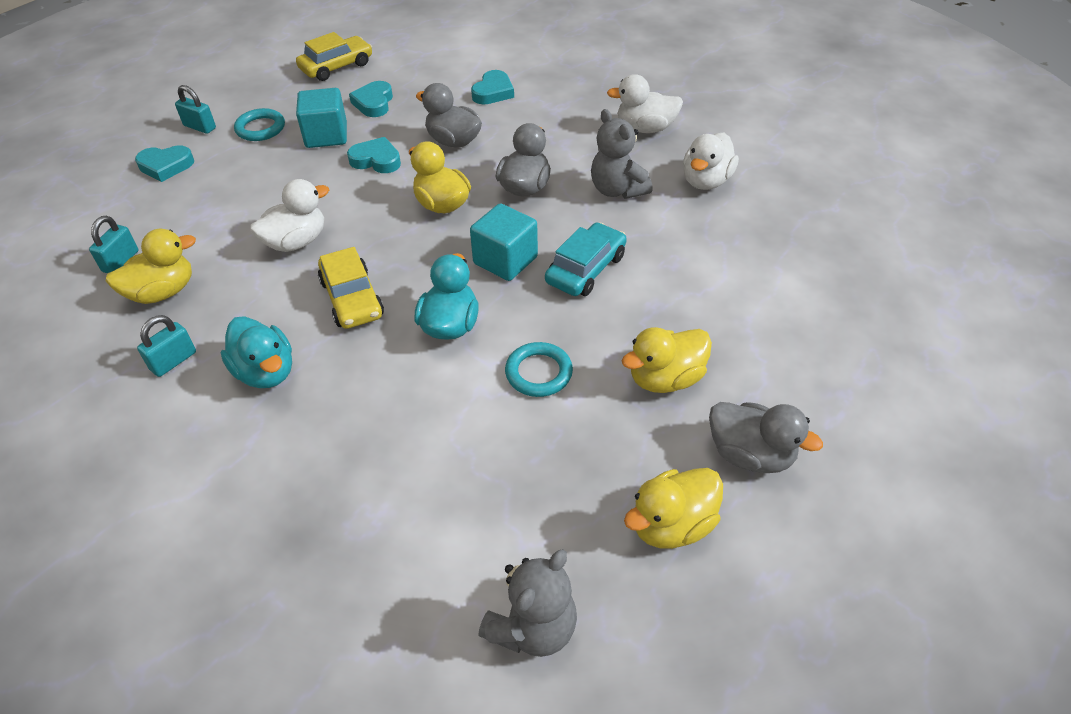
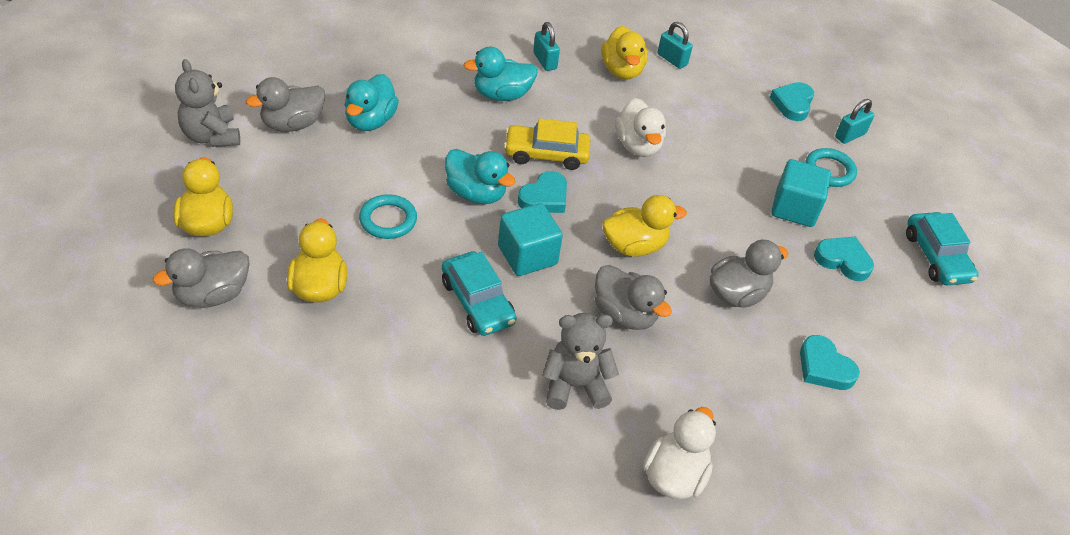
camera: 110 degrees right, 0 degrees up
yellow car [296,32,372,81] -> turquoise car [906,212,979,285]
turquoise heart [347,137,401,173] -> turquoise heart moved to [518,171,567,213]
white duck [683,133,739,190] -> none
none -> grey duck [246,77,325,132]
none -> turquoise duck [345,74,399,131]

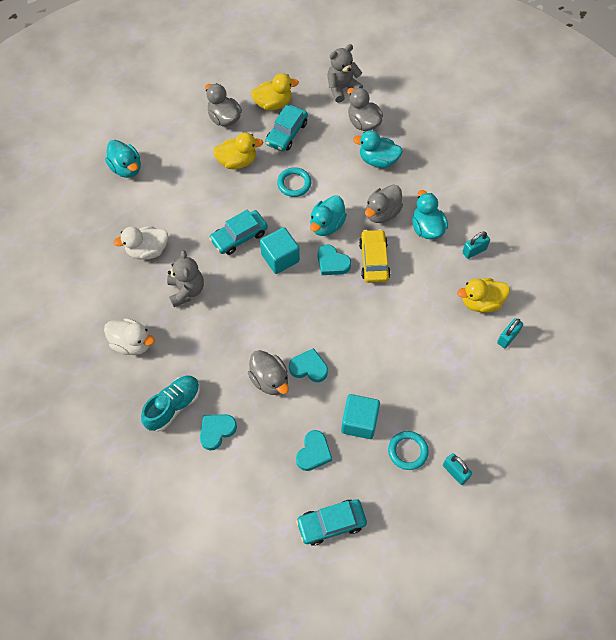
camera: 90 degrees right, 15 degrees up
grey duck [595,265,672,330] -> grey duck moved to [365,184,403,223]
yellow duck [602,195,687,257] -> none
white duck [615,98,666,157] -> white duck moved to [113,226,168,260]
turquoise heart [770,82,814,121] -> turquoise heart moved to [289,348,328,382]
none -> turquoise duck [105,140,141,178]
none -> turquoise shoe [141,376,200,432]
none -> turquoise car [265,105,308,152]

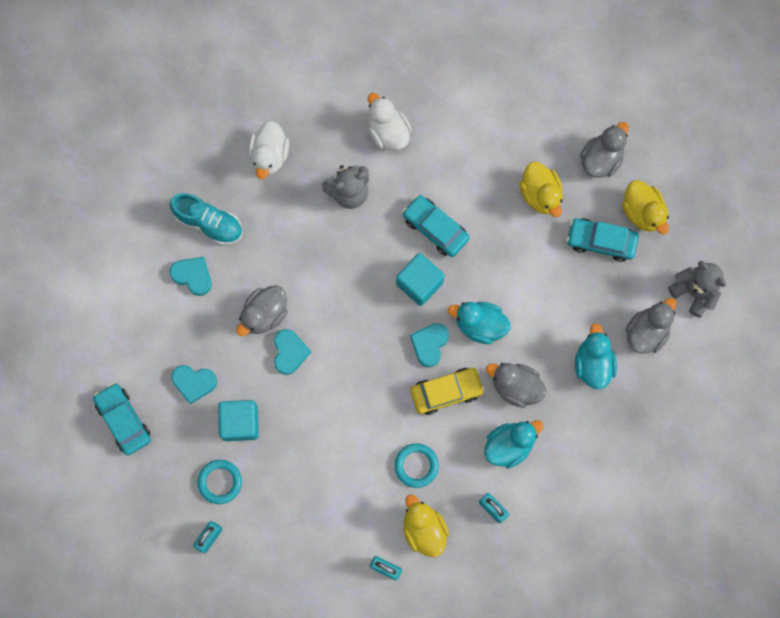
camera: 75 degrees right, 15 degrees up
turquoise duck [105,140,141,178] -> none
turquoise ring [277,167,312,197] -> turquoise ring moved to [394,443,439,488]

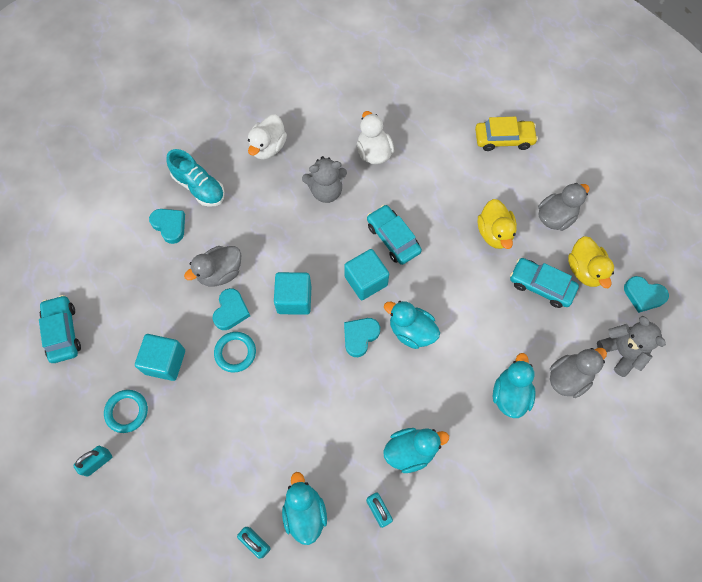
camera: 15 degrees right, 10 degrees down
turquoise heart [171,365,217,404] -> turquoise heart moved to [624,276,669,313]
turquoise ring [394,443,439,488] -> turquoise ring moved to [214,332,256,372]
yellow duck [403,494,449,557] -> turquoise duck [282,472,327,545]
yellow car [411,368,485,415] -> yellow car moved to [475,117,538,151]
grey duck [486,363,546,408] -> none
none -> turquoise cube [274,272,311,315]

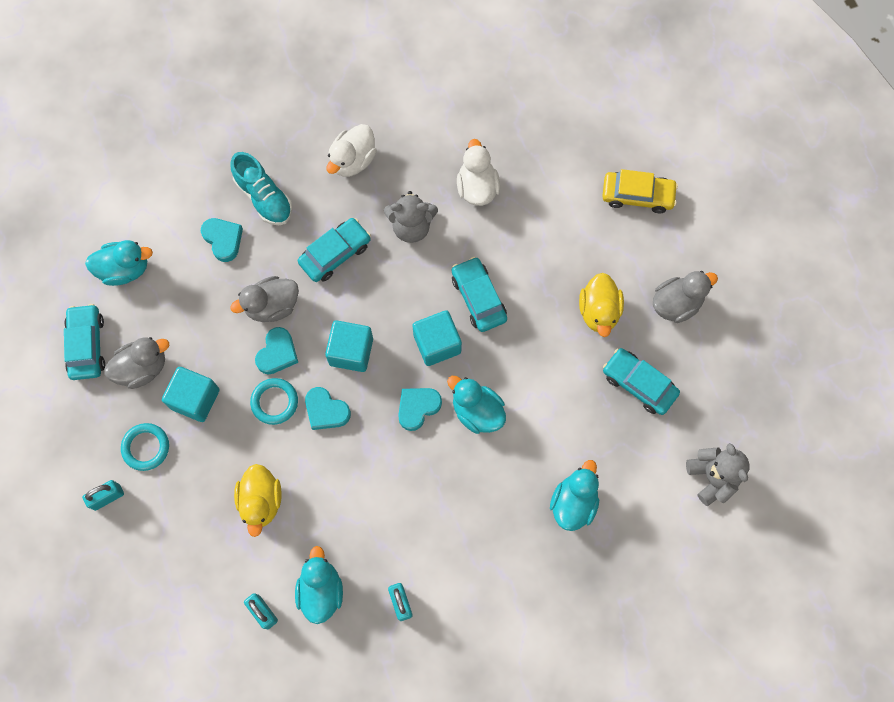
camera: 10 degrees right, 5 degrees up
turquoise duck [383,428,449,473] -> turquoise duck moved to [85,240,153,286]
grey duck [550,348,607,398] -> grey duck moved to [104,337,169,389]
yellow duck [568,236,614,288] -> yellow duck moved to [234,464,282,537]
turquoise heart [624,276,669,313] -> turquoise heart moved to [305,387,351,430]
none -> turquoise car [298,218,371,282]

